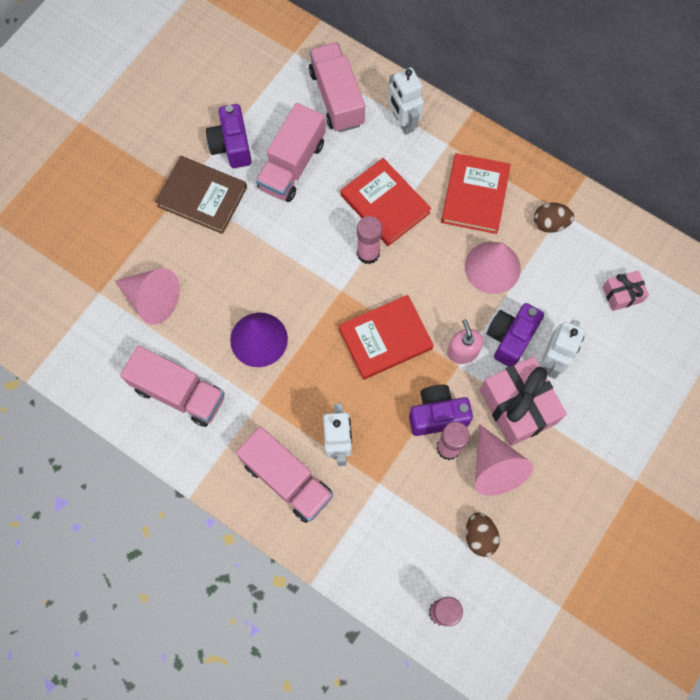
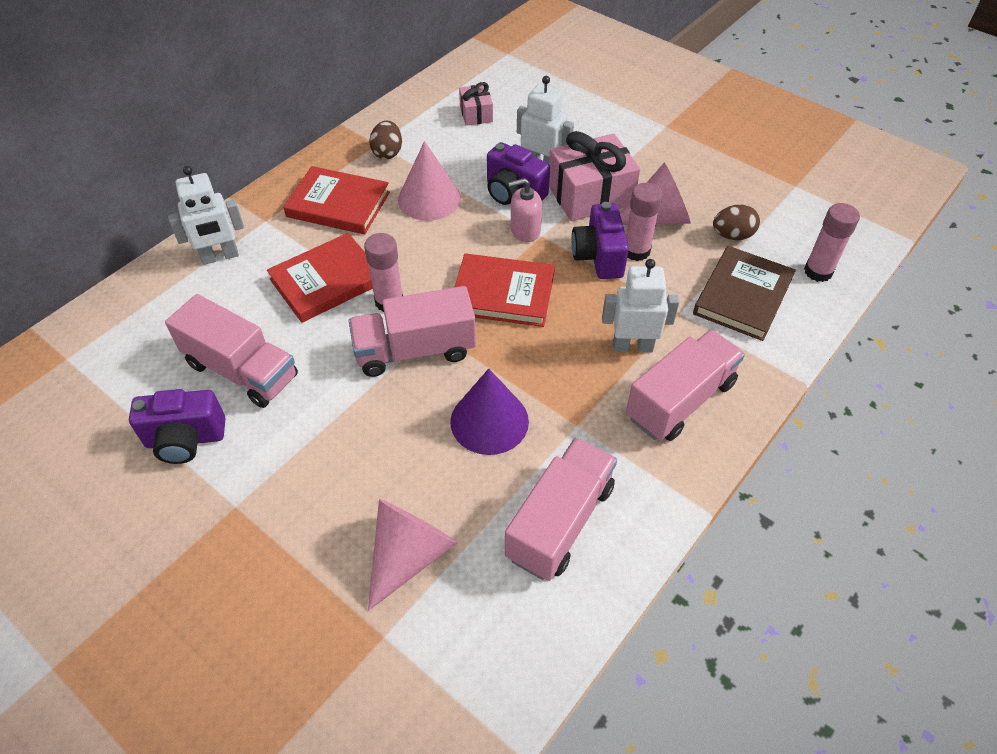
camera: 85 degrees left, 20 degrees down
brown book [155,156,247,234] -> brown book moved to [693,246,796,341]
pink truck [309,42,365,133] -> pink truck moved to [349,286,476,377]
red book [339,295,434,380] -> red book turned 60 degrees counterclockwise [455,253,555,327]

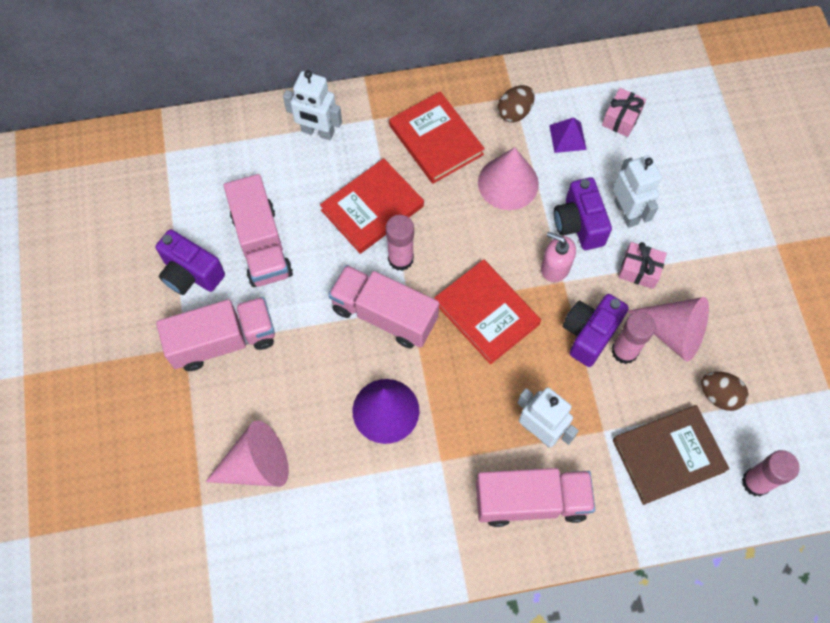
camera: 40 degrees right, 15 degrees up
red book [267,233,373,323] -> red book turned 45 degrees counterclockwise [320,158,424,254]
pink truck [505,438,617,581] -> pink truck moved to [156,297,275,371]
pink gift [549,131,640,221] -> pink gift [618,242,667,289], size x0.52
none -> purple pyramid [549,117,587,153]

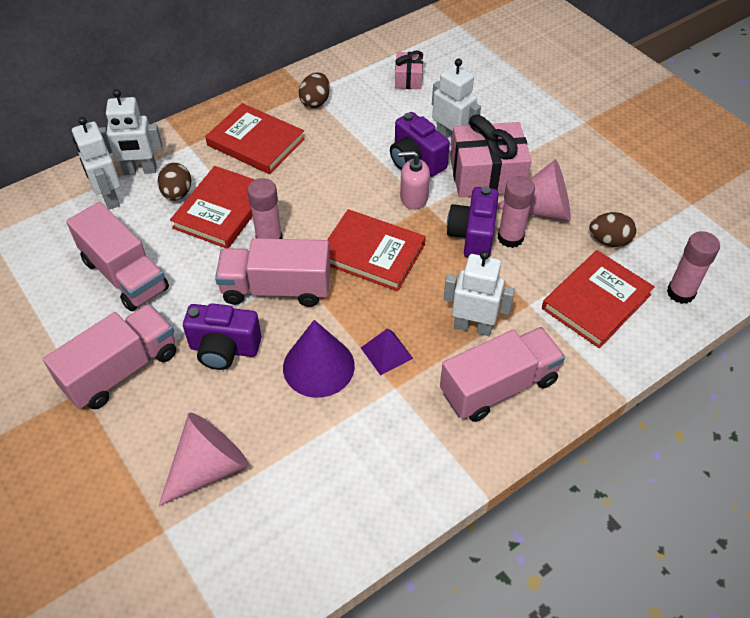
camera: 25 degrees left, 15 degrees down
purple camera [156,229,225,295] -> purple camera moved to [183,303,261,370]
pink cone [478,147,539,210] -> none
purple pyramid [549,117,587,153] -> purple pyramid moved to [361,328,413,375]
brown book [613,405,729,505] -> red book [542,250,655,348]
pink gift [618,242,667,289] -> pink gift [450,114,532,198], size x1.91
none -> white robot [72,117,120,210]
none -> brown egg [157,163,191,201]

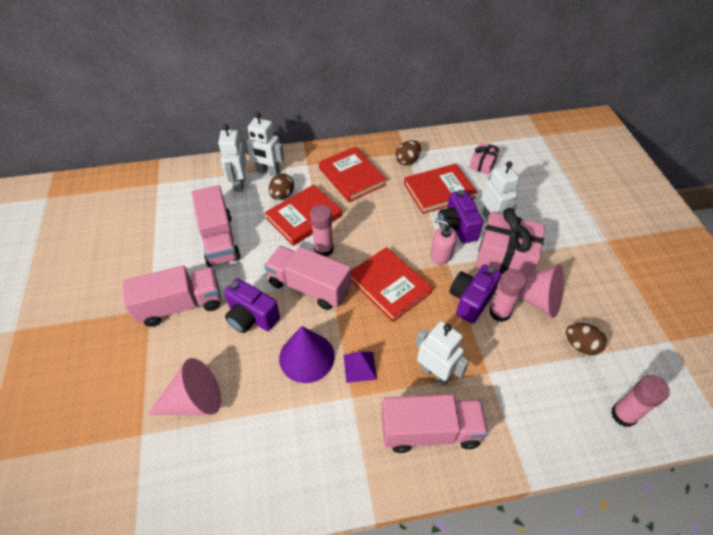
camera: 25 degrees right, 0 degrees up
red book [542,250,655,348] -> red book moved to [404,164,477,214]

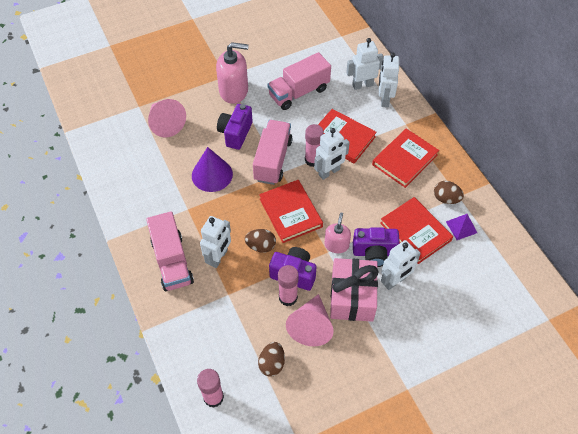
camera: 75 degrees right, 5 degrees up
pink truck [123,266,221,327] -> pink soap dispenser [216,42,249,104]
brown egg [268,173,294,200] -> brown egg moved to [245,229,276,253]
purple pyramid [344,351,377,383] -> purple pyramid moved to [446,214,477,240]
red book [351,247,432,322] -> red book turned 60 degrees counterclockwise [259,180,323,243]
purple camera [438,190,483,243] -> purple camera turned 150 degrees counterclockwise [353,227,400,267]
pink gift [469,142,500,175] -> none
none -> white robot [314,128,350,180]

